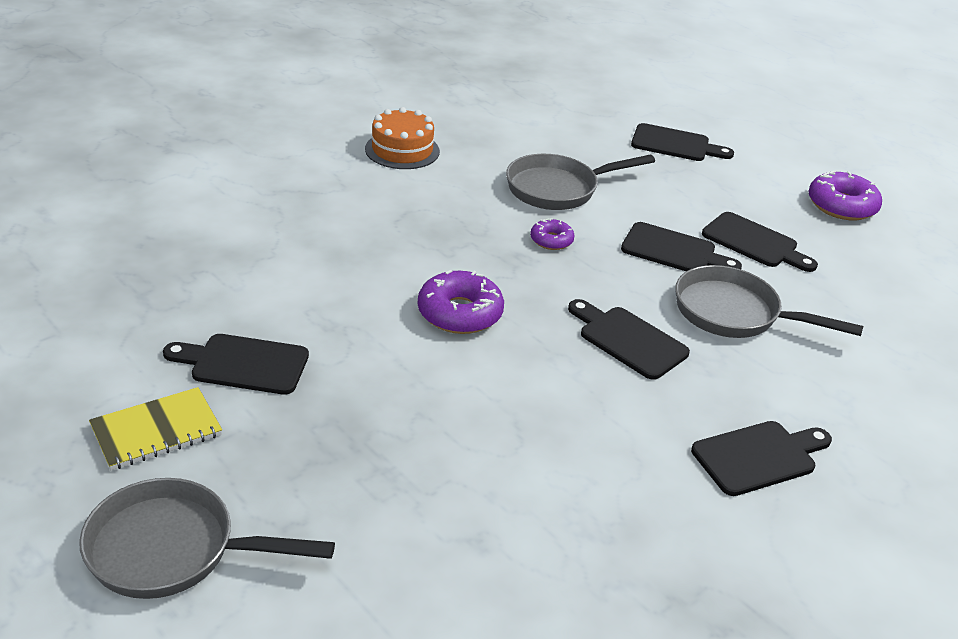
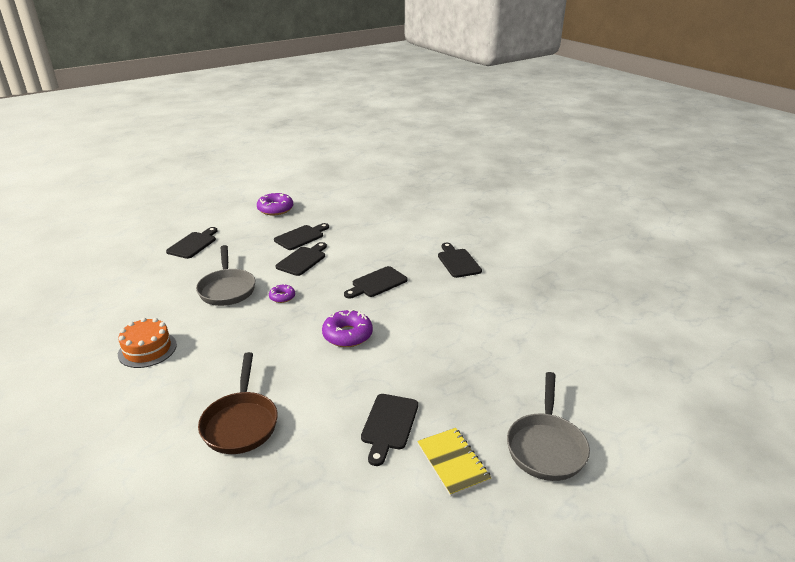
camera: 80 degrees left, 5 degrees down
grey pan [675,265,863,338] -> none
none -> brown pan [198,352,278,454]

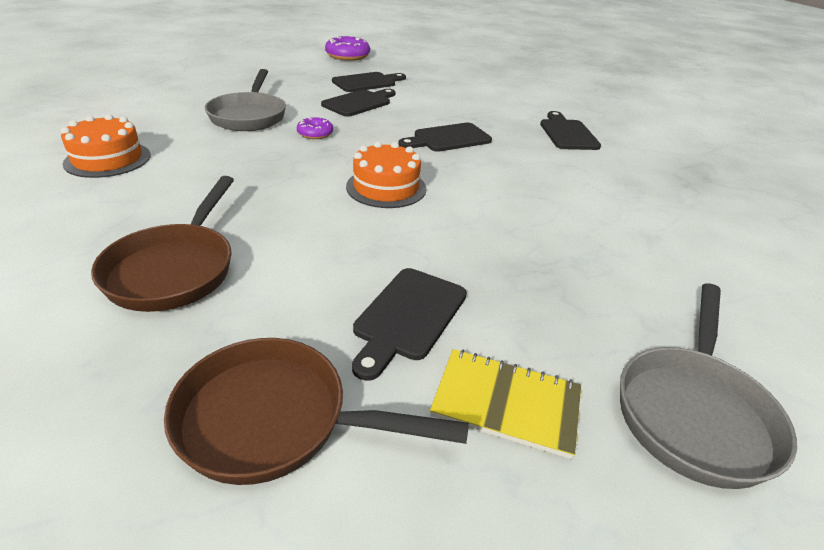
camera: 10 degrees right, 5 degrees up
black cutting board [166,227,218,259] -> none
purple donut [322,309,373,347] -> orange cake [346,141,426,208]
yellow notebook [417,428,491,496] -> yellow notebook turned 60 degrees counterclockwise [430,349,581,459]
none -> brown pan [164,338,469,485]

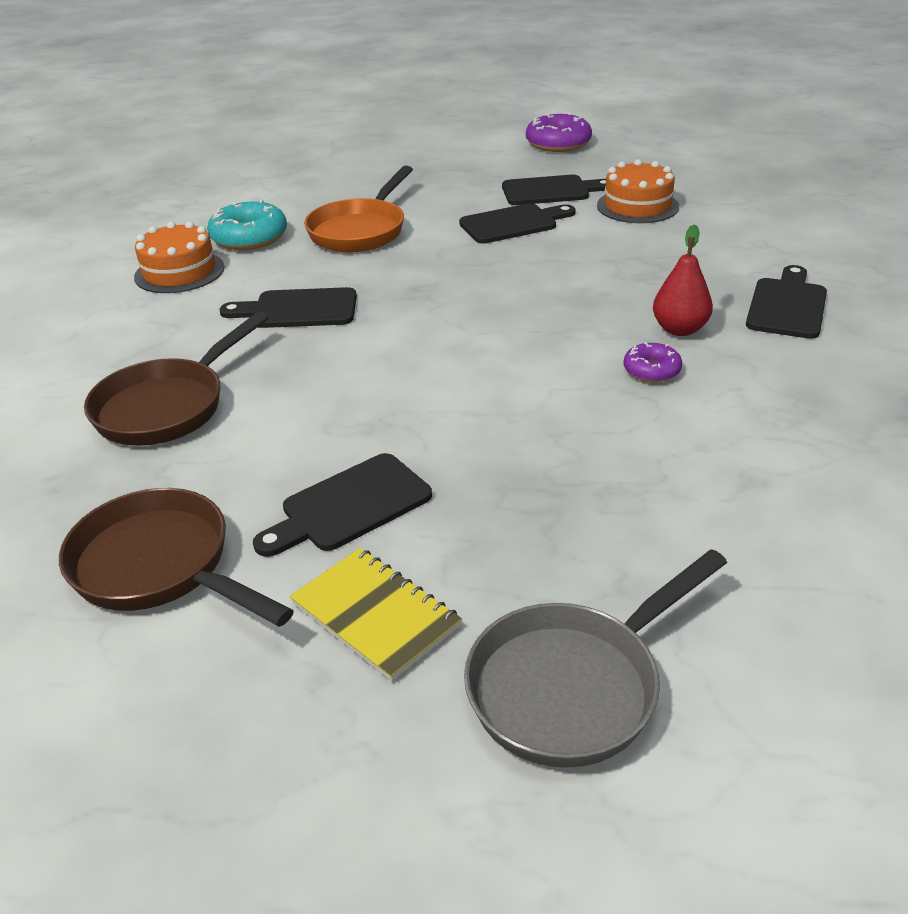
camera: 30 degrees right, 0 degrees up
grey pan [205,69,286,131] -> orange pan [304,166,413,252]
purple donut [297,117,333,139] -> purple donut moved to [623,342,682,382]
orange cake [346,141,426,208] -> orange cake moved to [597,159,679,223]
black cutting board [398,123,492,152] -> black cutting board moved to [220,287,357,328]
none -> turquoise donut [207,200,287,250]
none -> red pear [653,224,713,336]

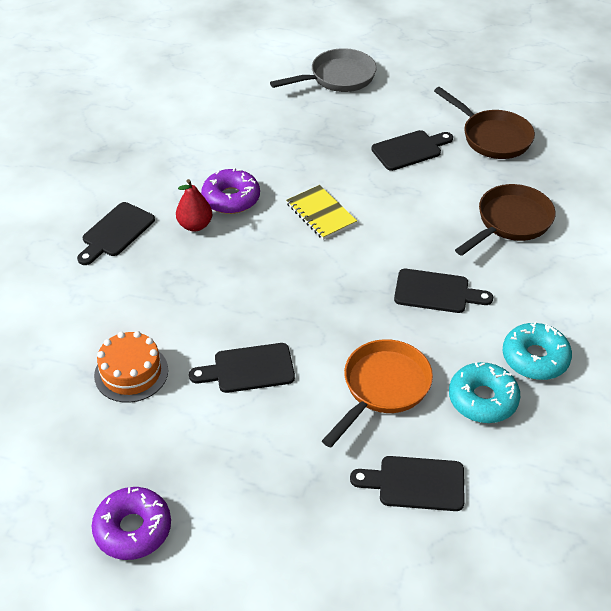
camera: 170 degrees left, 10 degrees up
orange cake [134,221,224,293] -> turquoise donut [503,321,572,380]
yellow notebook [290,548,462,681] -> yellow notebook moved to [286,185,357,240]
black cutting board [502,175,606,205] -> black cutting board moved to [350,456,465,511]
purple donut [623,342,682,382] -> purple donut [201,168,260,214], size x1.76

